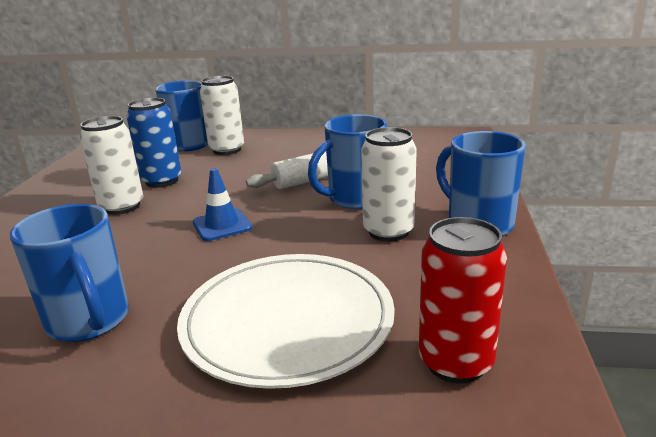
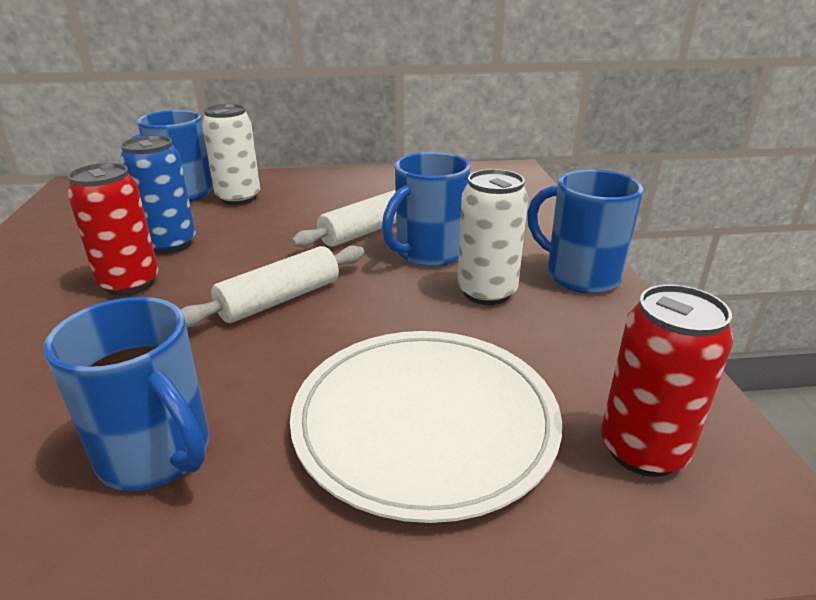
camera: 15 degrees left, 5 degrees up
white can [80,116,143,215] -> red can [67,163,159,296]
blue traffic cone [193,168,252,241] -> white rolling pin [181,245,364,328]

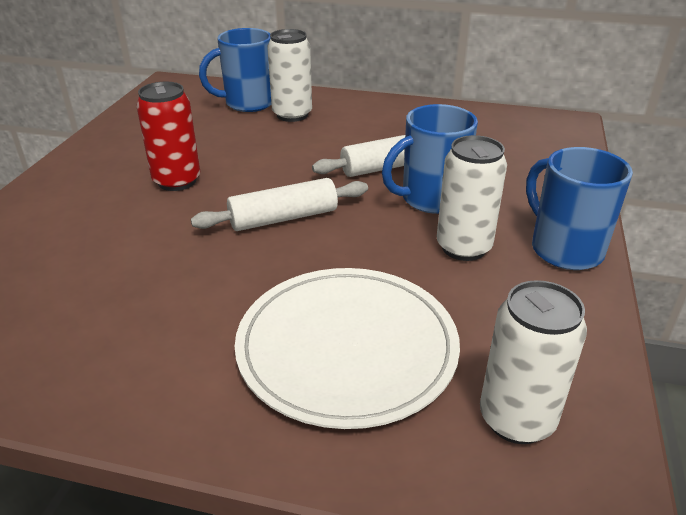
camera: 20 degrees right, 5 degrees up
blue mug [44,297,209,491] -> none
blue can [120,135,196,254] -> none
red can [601,284,733,477] -> white can [480,280,587,444]

